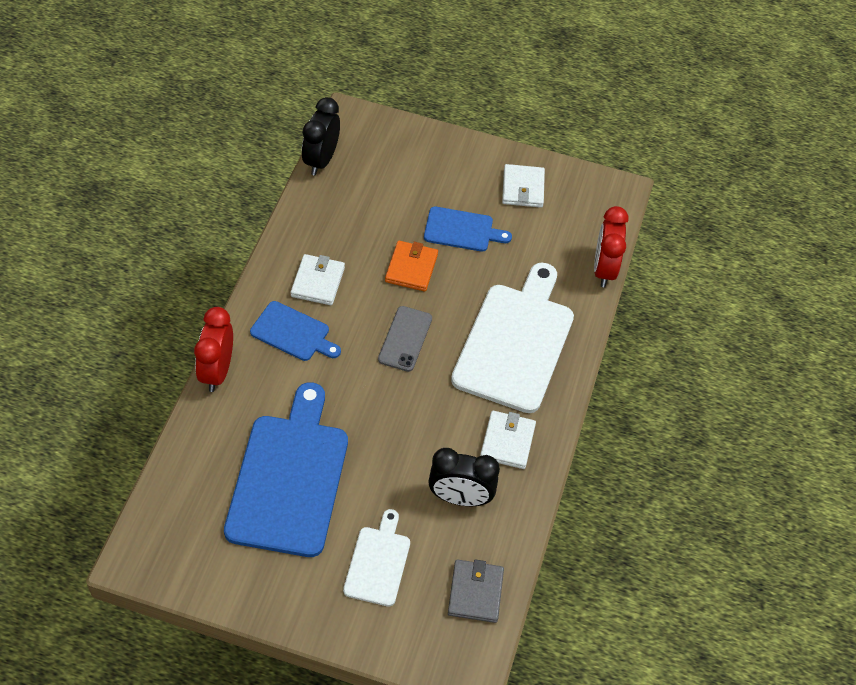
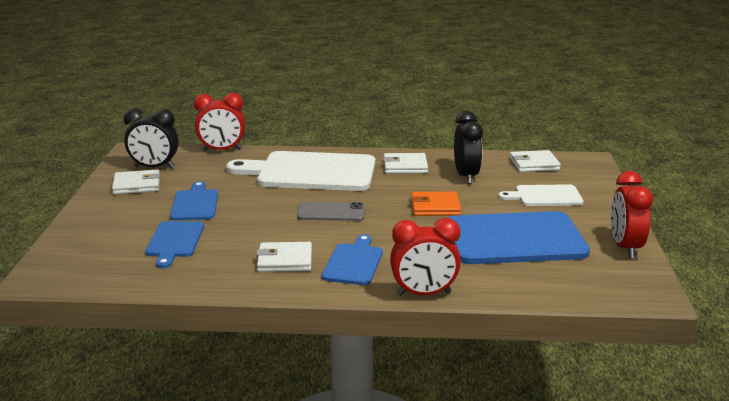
camera: 100 degrees left, 30 degrees down
black clock [302,97,340,176] -> black clock moved to [123,108,179,168]
orange wallet [385,241,438,292] -> orange wallet moved to [411,192,461,216]
grey wallet [448,559,504,623] -> white wallet [510,150,561,172]
none -> blue cutting board [145,221,204,268]
none -> red clock [611,171,653,258]

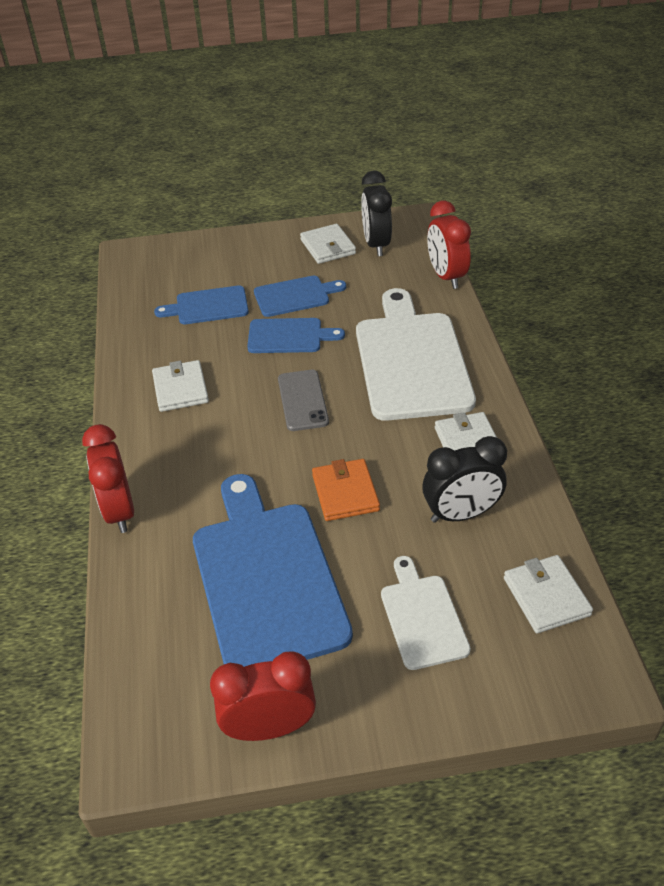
camera: 80 degrees right, 20 degrees up
blue cutting board [322,234,383,285] -> blue cutting board moved to [247,318,345,353]

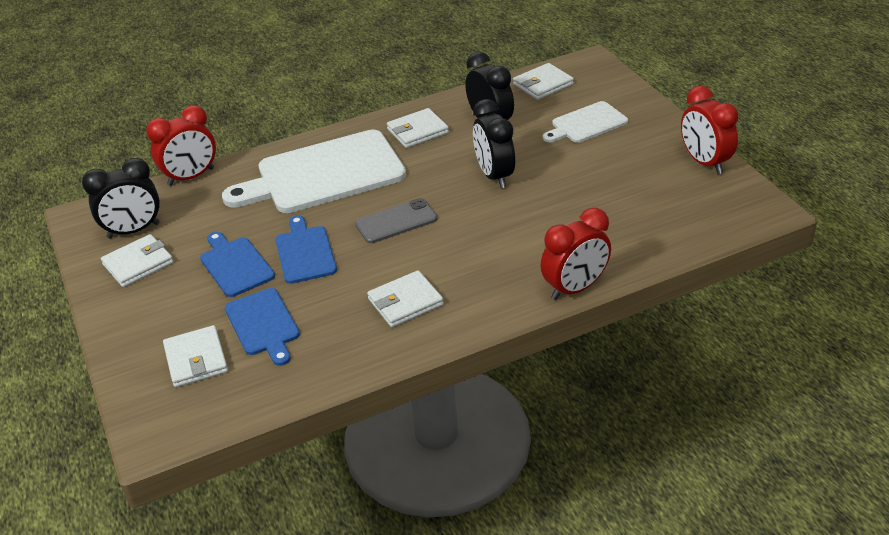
camera: 105 degrees left, 5 degrees down
blue cutting board [193,474,353,667] -> none
orange wallet [312,459,380,521] -> black clock [473,99,515,188]
none -> white wallet [163,325,228,388]

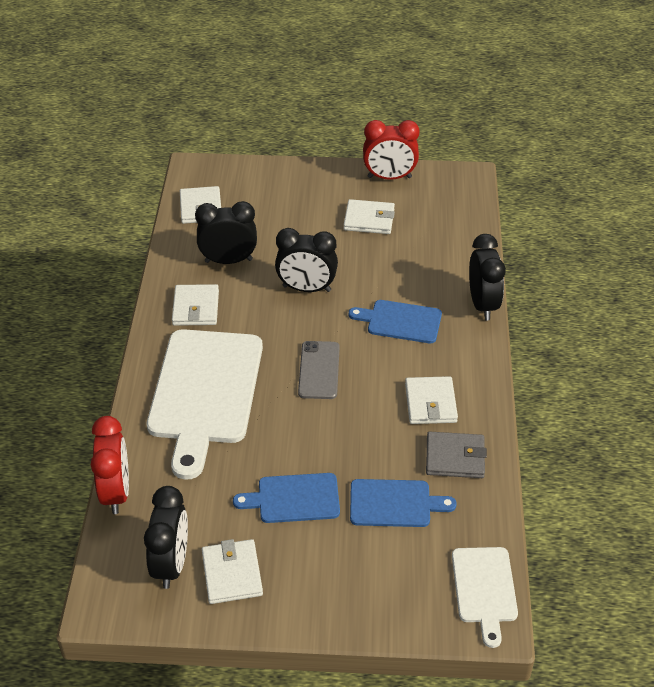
camera: 65 degrees left, 5 degrees up
white wallet [163,325,228,388] -> white wallet moved to [343,199,395,234]
blue cutting board [275,215,337,284] -> blue cutting board moved to [349,300,442,343]
red clock [541,208,611,300] -> black clock [469,234,506,320]
white cutting board [543,101,628,143] -> white cutting board moved to [452,547,518,648]
none -> grey wallet [426,431,487,478]

